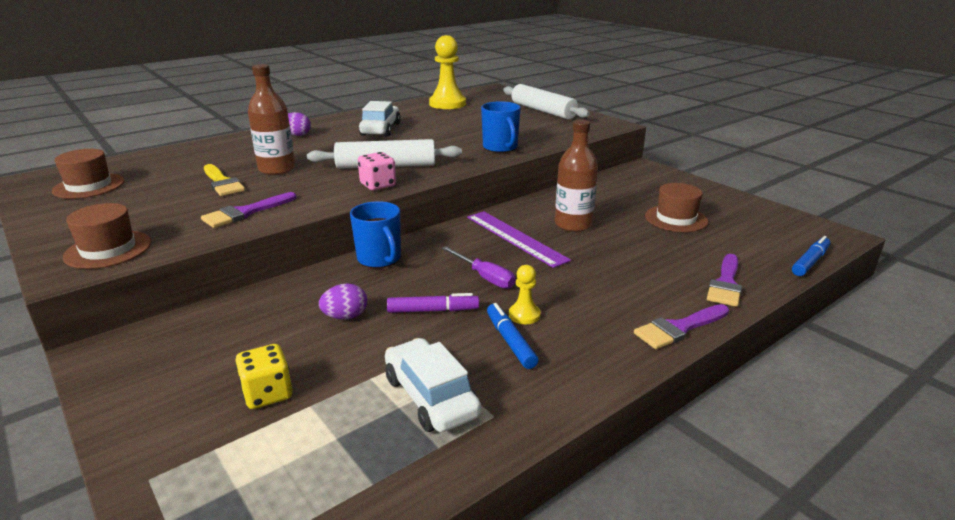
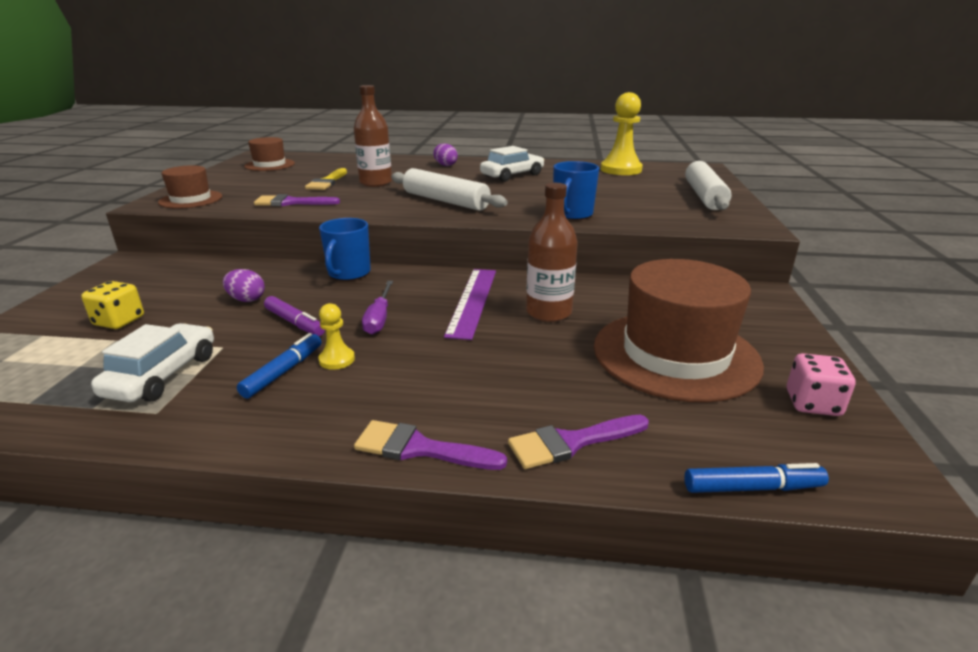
camera: 45 degrees right, 0 degrees up
pink dice [358,152,396,190] -> pink dice moved to [787,353,856,416]
brown hat [645,183,708,232] -> brown hat [594,259,764,403], size x1.87

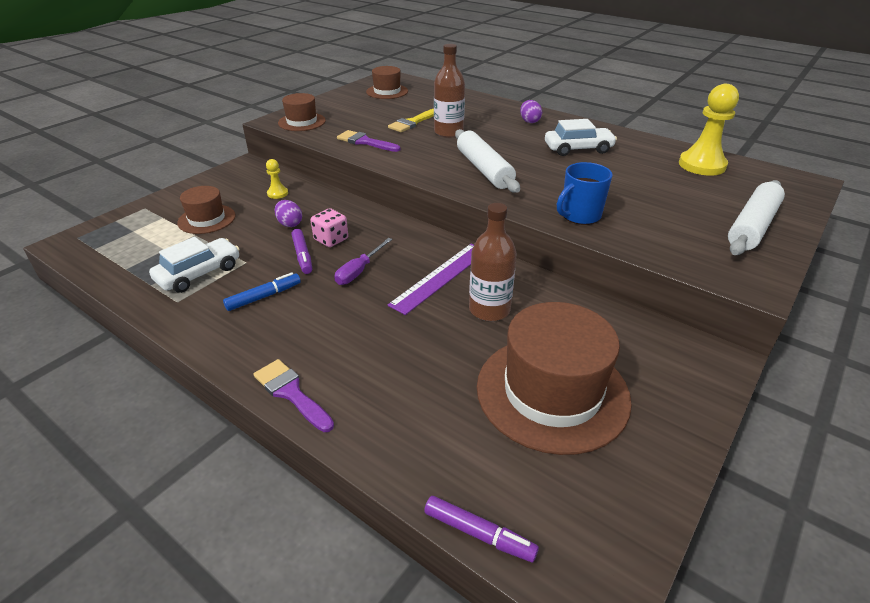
camera: 30 degrees right, 10 degrees up
yellow dice [81,281,144,329] -> brown hat [177,186,236,234]
yellow pawn [318,303,355,370] -> yellow pawn moved to [266,159,288,199]
blue mug [319,218,371,281] -> none
purple brush [508,415,649,469] -> none
blue marker [684,463,829,493] -> purple marker [424,496,539,562]
pink dice [787,353,856,416] -> pink dice moved to [311,208,348,247]

